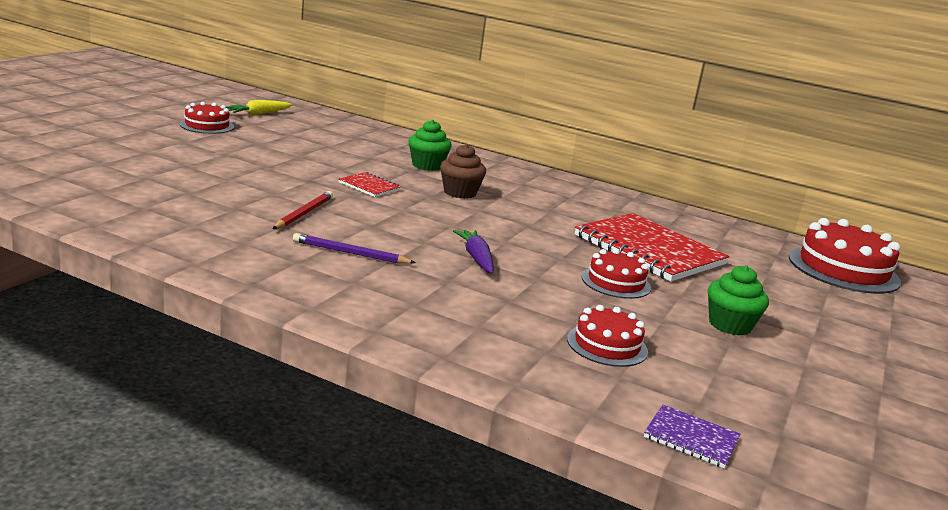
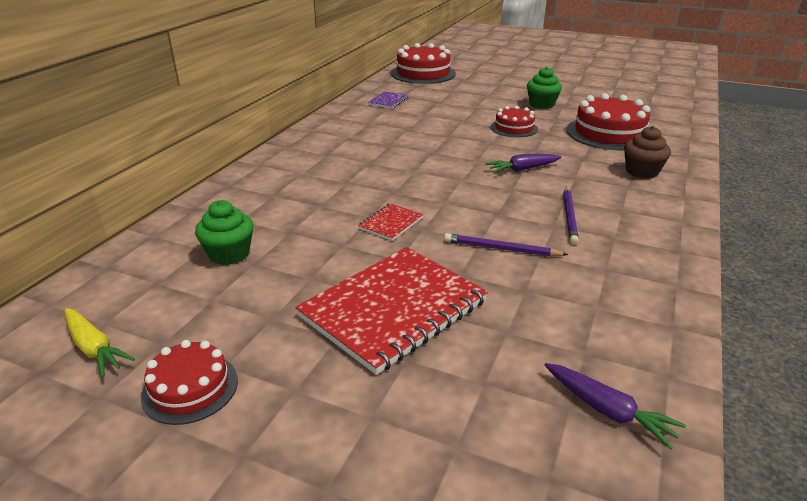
camera: 90 degrees left, 10 degrees up
red pencil [273,191,333,229] -> purple pencil [444,233,568,256]
green cupcake [409,120,452,171] -> green cupcake moved to [195,200,254,265]
brown cupcake [440,144,486,199] -> brown cupcake moved to [624,126,671,179]
red cake [567,305,648,367] -> red cake [567,93,650,150], size x1.74
red notebook [575,213,729,282] -> red notebook moved to [295,247,488,375]
purple notebook [644,405,740,468] -> purple notebook moved to [368,91,408,109]
none -> purple carrot [544,363,686,450]

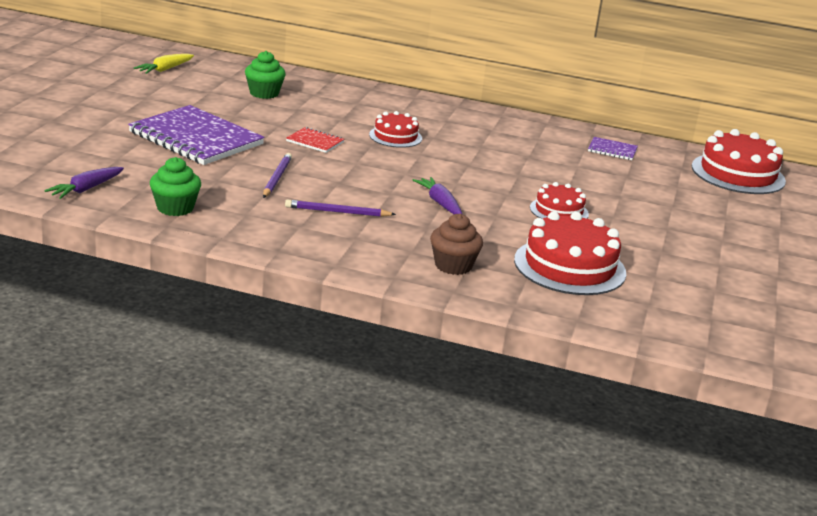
camera: 80 degrees right, 5 degrees down
red cake [141,340,238,425] -> red cake moved to [369,111,422,148]
red notebook [295,247,488,375] -> purple notebook [128,105,265,165]
green cupcake [527,67,562,109] -> green cupcake moved to [150,157,201,216]

